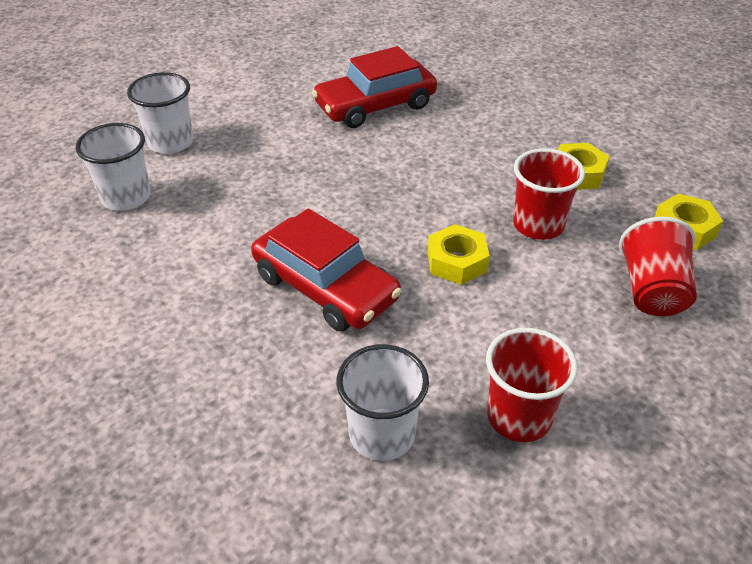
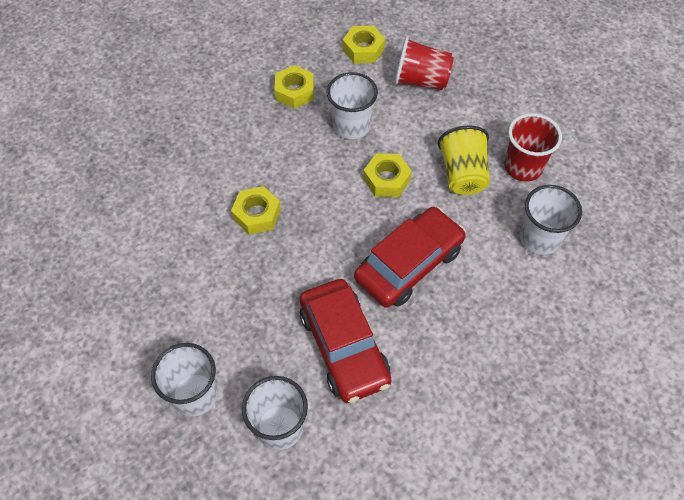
camera: 85 degrees left, 15 degrees up
red car [312,46,437,128] -> red car moved to [299,279,392,403]
red cup [513,148,585,240] -> white cup [327,72,378,139]
none -> yellow nut [231,186,281,235]
none -> yellow cup [438,126,490,195]

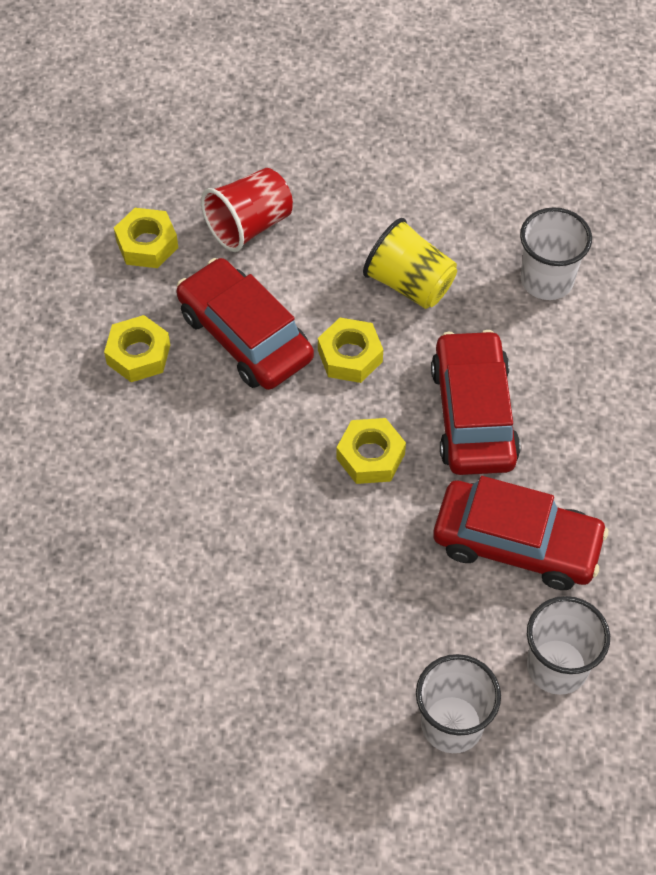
camera: 50 degrees left, 0 degrees up
yellow nut [231,186,281,235] -> yellow nut moved to [336,418,406,484]
white cup [327,72,378,139] -> red car [176,258,314,390]
red cup [504,113,562,182] -> none

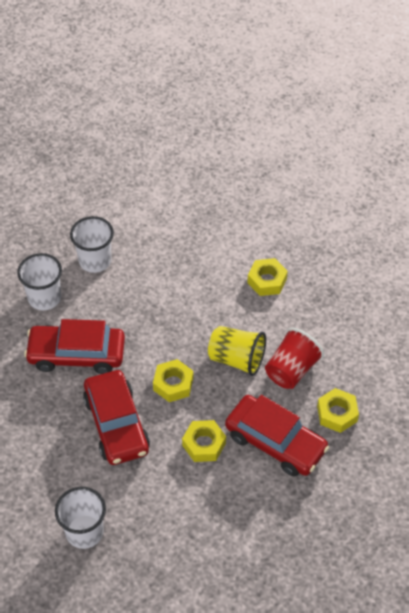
camera: 165 degrees right, 5 degrees down
yellow nut [114,208,178,268] -> yellow nut moved to [247,258,288,296]
red cup [201,168,293,252] -> red cup moved to [265,328,324,389]
yellow cup [363,218,457,309] -> yellow cup moved to [208,326,266,376]

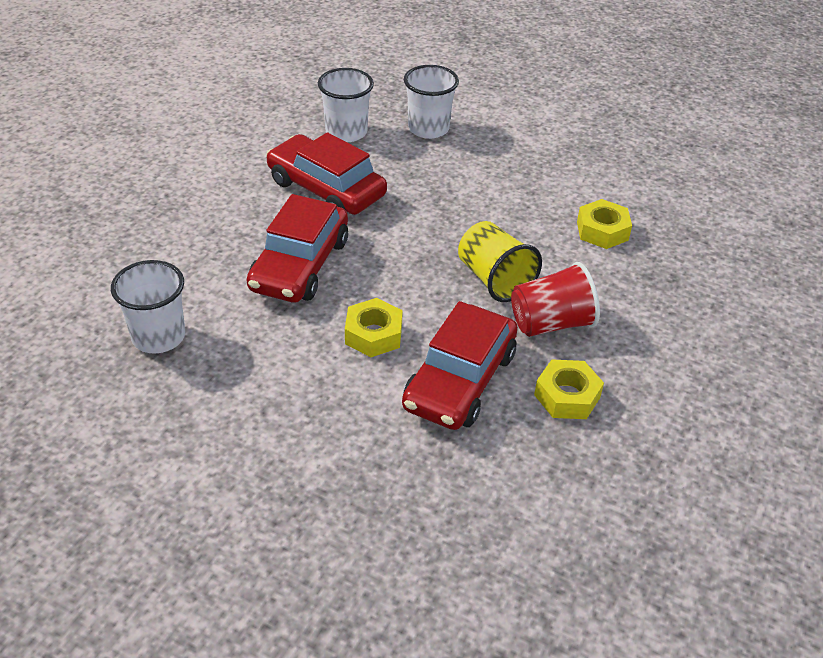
camera: 35 degrees right, 10 degrees down
yellow nut [153,359,193,402] -> none
red car [225,395,329,476] -> red car turned 45 degrees clockwise [402,301,518,430]

